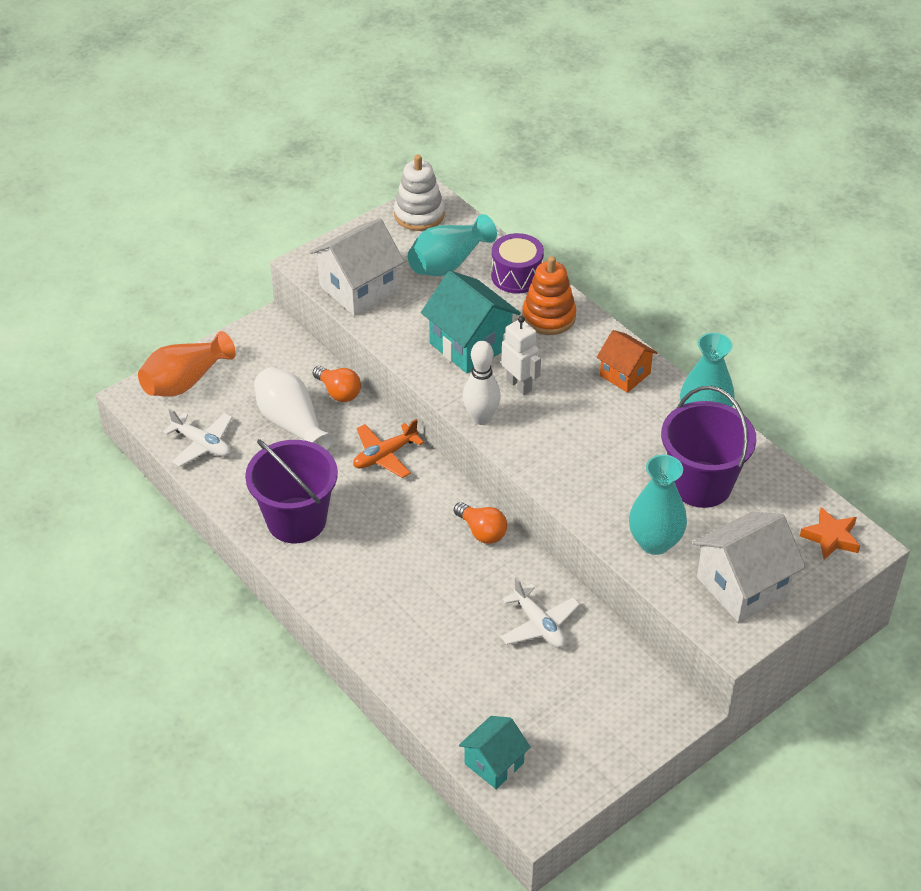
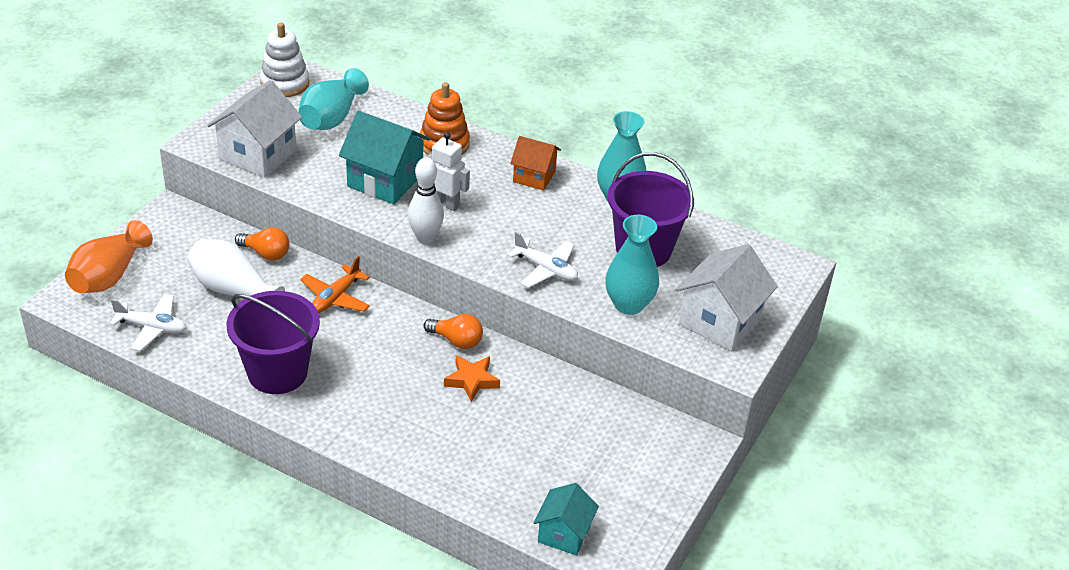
camera: 25 degrees left, 5 degrees down
purple drum [491,233,544,294] -> none
white plane [501,577,580,648] -> white plane moved to [508,232,578,288]
orange star [800,507,860,560] -> orange star moved to [444,355,500,402]

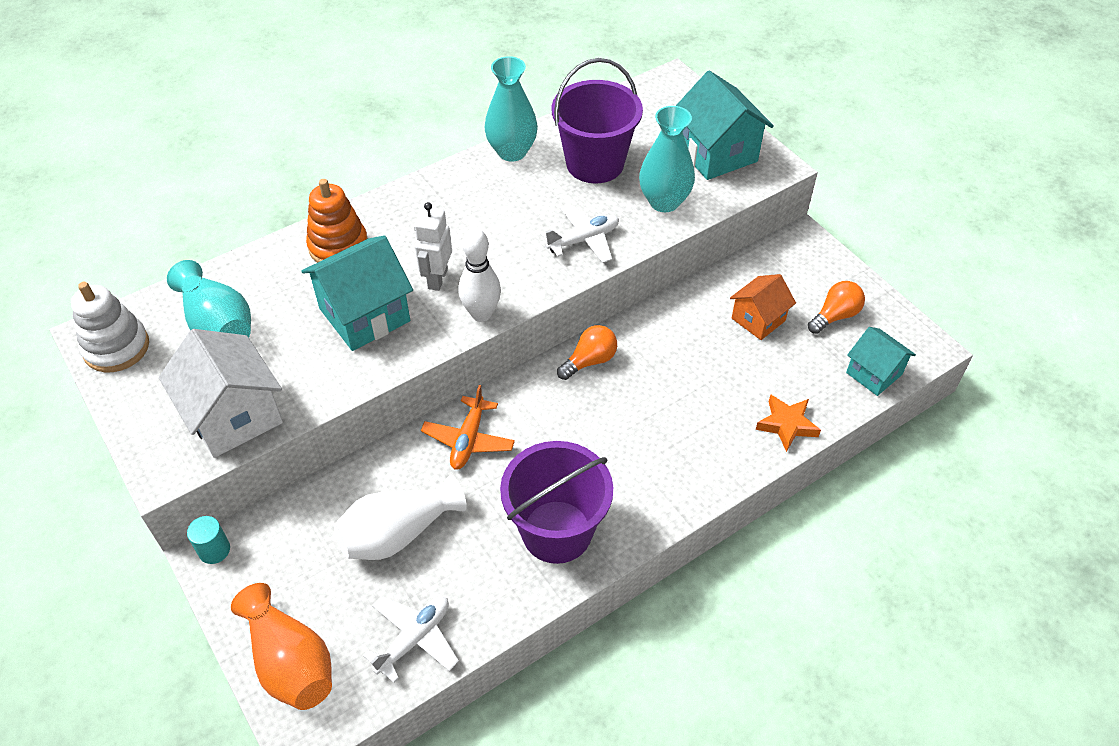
camera: 60 degrees left, 10 degrees up
orange light bulb [235,227,289,261] -> orange light bulb moved to [808,281,865,334]
orange plane [300,256,370,313] -> orange plane turned 45 degrees clockwise [421,385,515,469]
white robot [426,132,470,211] -> white robot turned 45 degrees counterclockwise [414,202,452,291]
orange star [444,355,500,402] -> orange star moved to [756,394,821,452]
orange house [510,136,561,191] -> orange house moved to [730,274,796,340]
white house [675,244,778,351] -> turquoise house [676,71,774,180]
none -> turquoise cylinder [187,516,230,564]

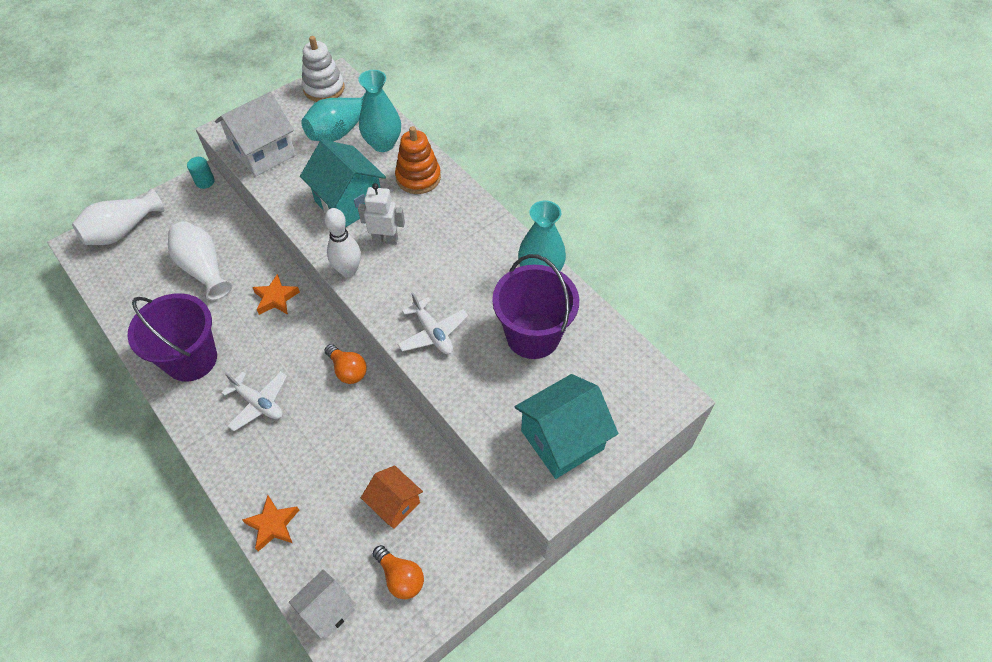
camera: 85 degrees right, 5 degrees up
orange vase [231,583,332,710] -> white vase [72,188,164,245]
white plane [363,596,459,683] -> white plane moved to [221,371,287,431]
orange plane [421,385,515,469] -> orange star [252,274,300,315]
turquoise vase [639,106,695,212] -> turquoise vase moved to [358,70,401,152]
turquoise house [846,327,916,396] -> white house [289,569,356,639]

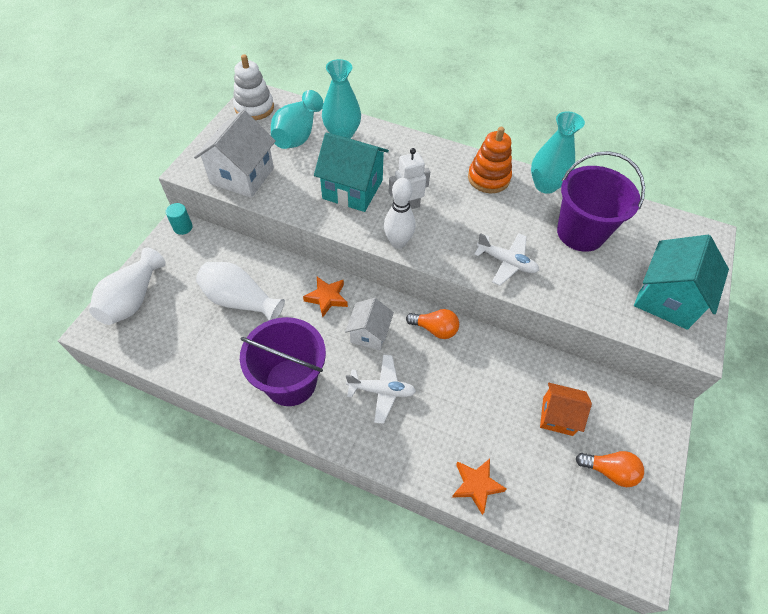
camera: 30 degrees left, 0 degrees up
white house [289,569,356,639] -> white house moved to [345,298,394,350]
orange stacking toy [395,126,441,194] -> orange stacking toy moved to [468,127,512,193]

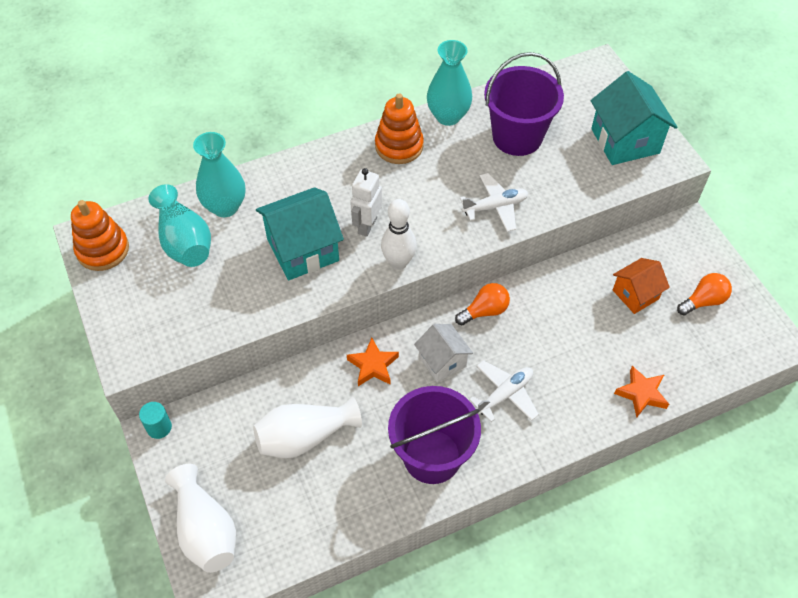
camera: 45 degrees left, 0 degrees up
white house [194,110,276,198] -> none
white stacking toy [233,54,274,120] -> orange stacking toy [71,200,129,271]

